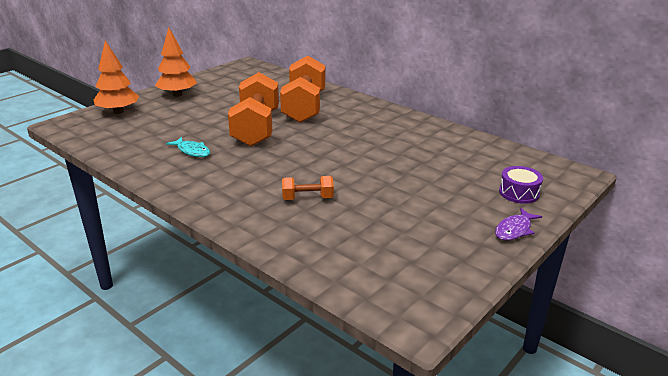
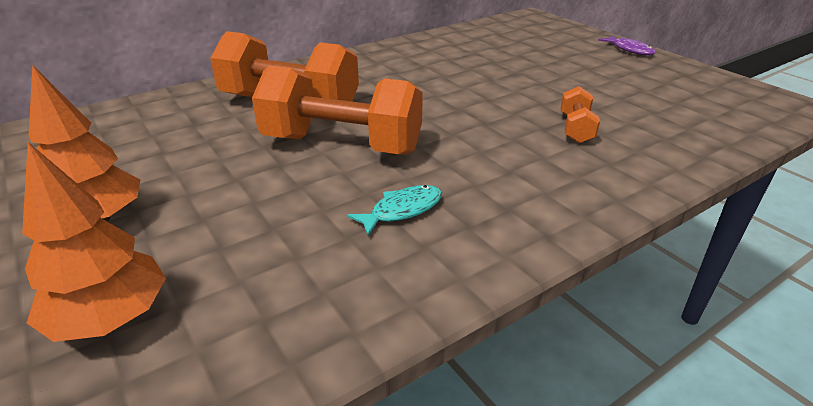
camera: 75 degrees left, 5 degrees up
purple drum [499,166,543,204] -> none

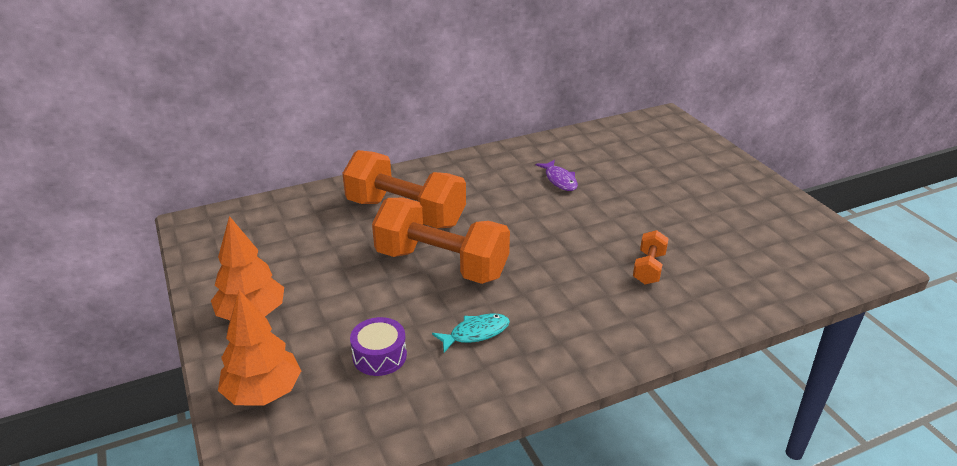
camera: 10 degrees right, 0 degrees up
purple fish [598,35,656,55] -> purple fish moved to [535,160,578,191]
none -> purple drum [350,317,407,376]

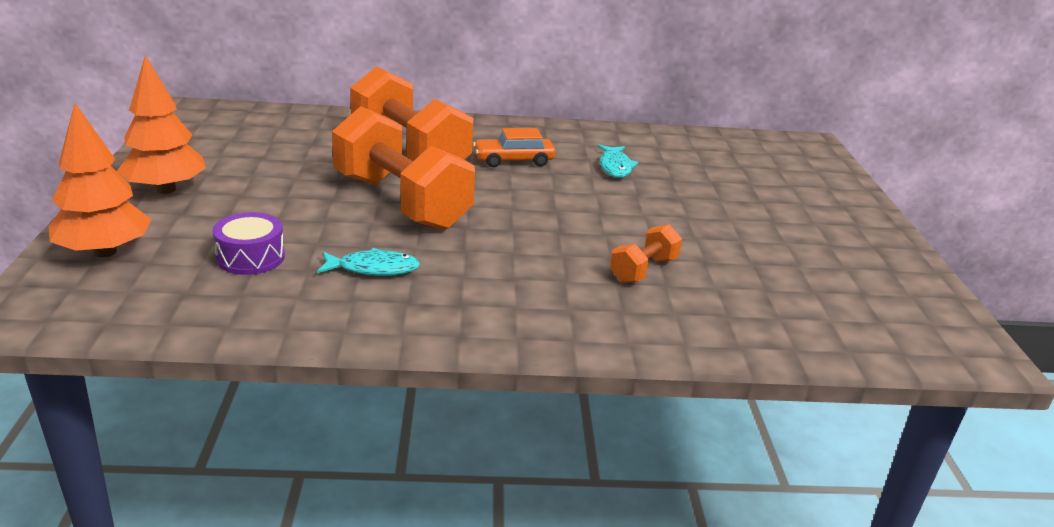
camera: 20 degrees right, 5 degrees down
purple fish [535,160,578,191] -> turquoise fish [598,145,638,178]
none -> orange car [473,128,556,167]

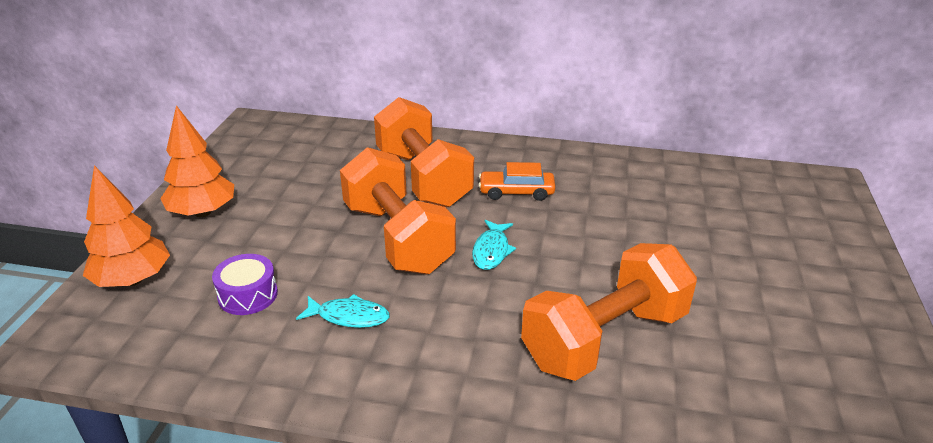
camera: 15 degrees right, 5 degrees up
turquoise fish [598,145,638,178] -> turquoise fish moved to [472,220,516,270]
orange dumbbell [610,224,682,283] -> orange dumbbell [521,243,697,381], size x2.18

